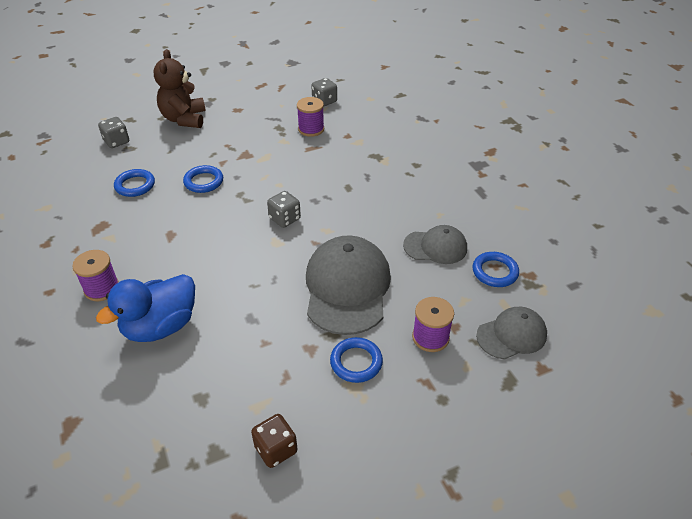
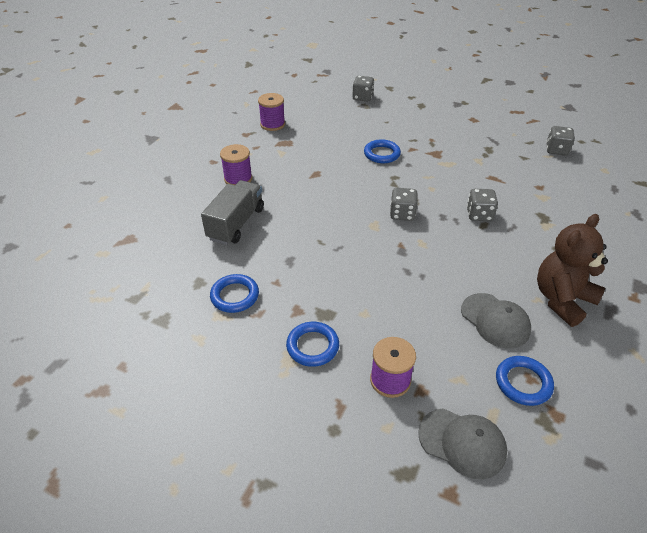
camera: 50 degrees right, 0 degrees up
blue duck [96,274,195,342] -> grey truck [201,180,264,245]
blue ring [114,169,155,197] -> blue ring moved to [210,274,259,313]
brown teddy bear [154,49,206,128] -> brown teddy bear moved to [537,214,608,327]
brown dice [251,414,297,468] -> none
purple spool [297,97,324,137] -> purple spool moved to [258,93,285,131]
grey cap [306,235,391,335] -> none
none -> grey dice [467,189,498,221]

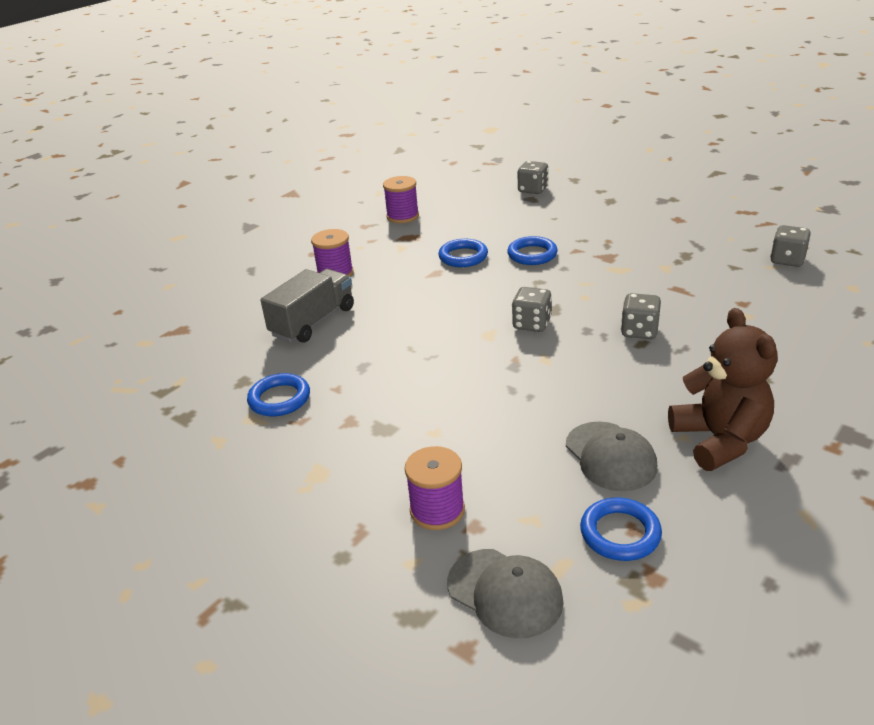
camera: 15 degrees right, 10 degrees down
blue ring [286,322,339,367] -> blue ring moved to [439,239,488,267]
brown teddy bear [537,214,608,327] -> brown teddy bear turned 105 degrees clockwise [668,308,777,471]

